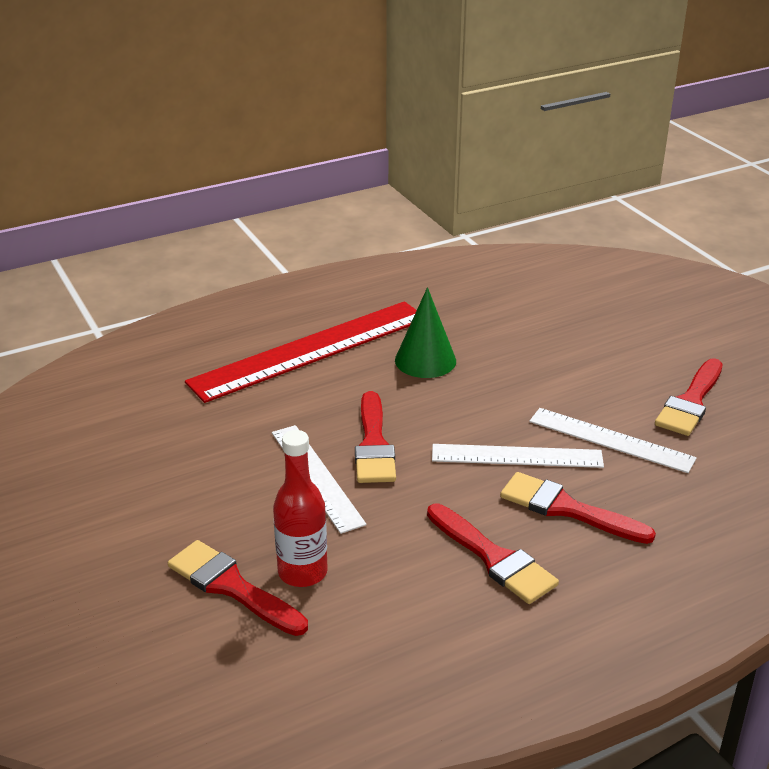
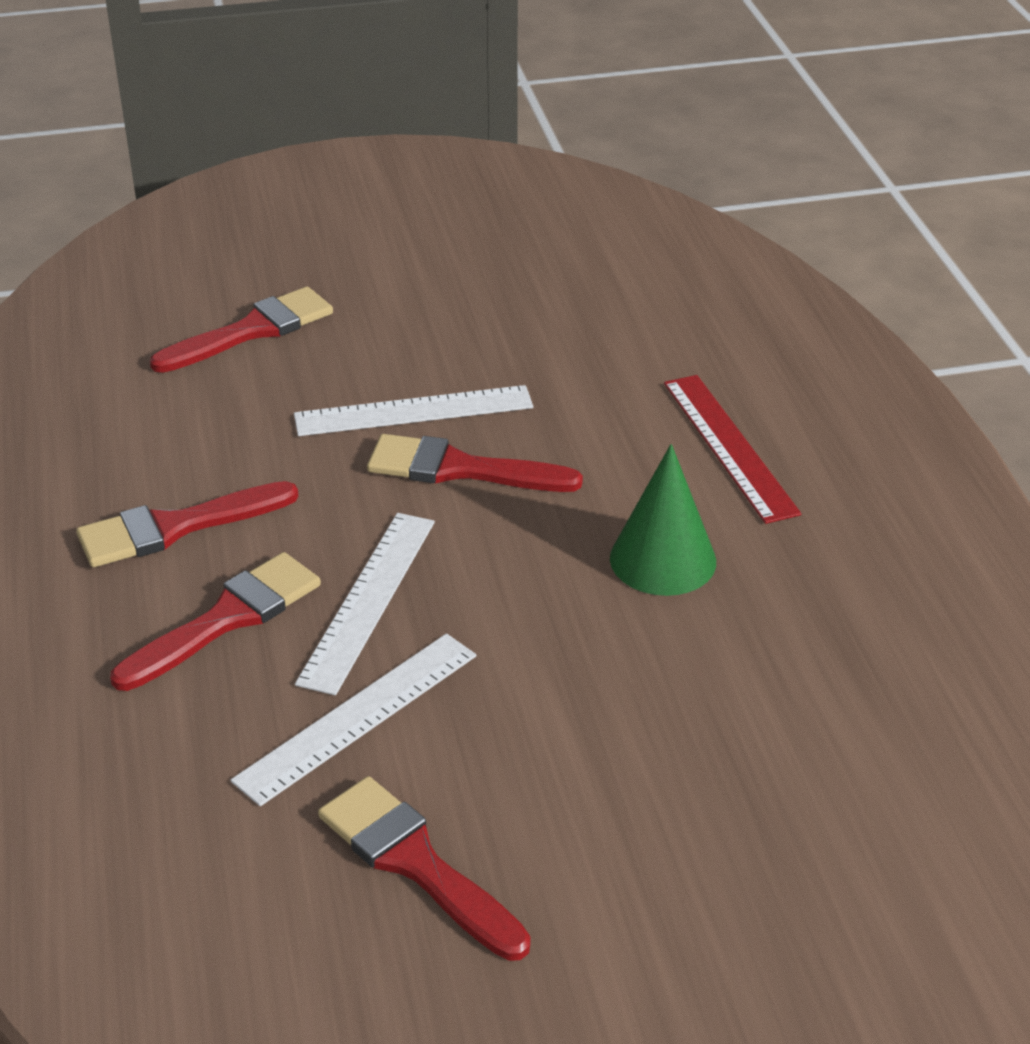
camera: 105 degrees right, 5 degrees up
red ruler [185,301,417,403] -> red ruler [664,375,801,524], size x0.57
red bottle [273,430,328,587] -> none

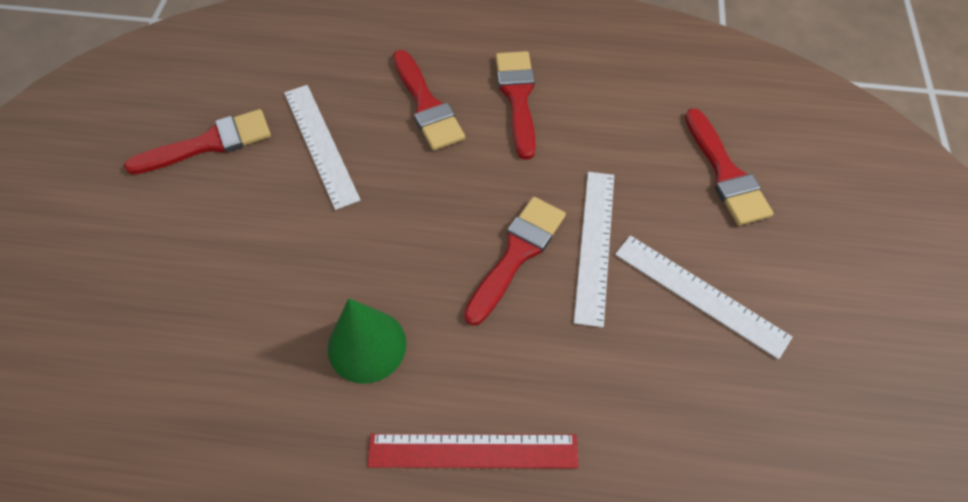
camera: 110 degrees right, 20 degrees up
white ruler [295,513,435,696] -> white ruler moved to [615,235,793,359]

